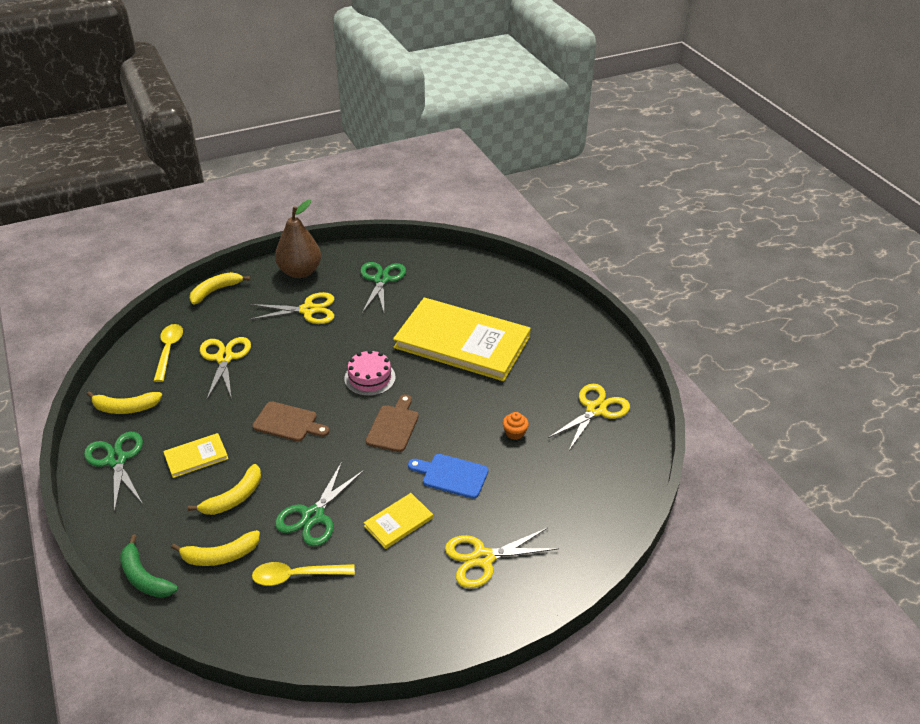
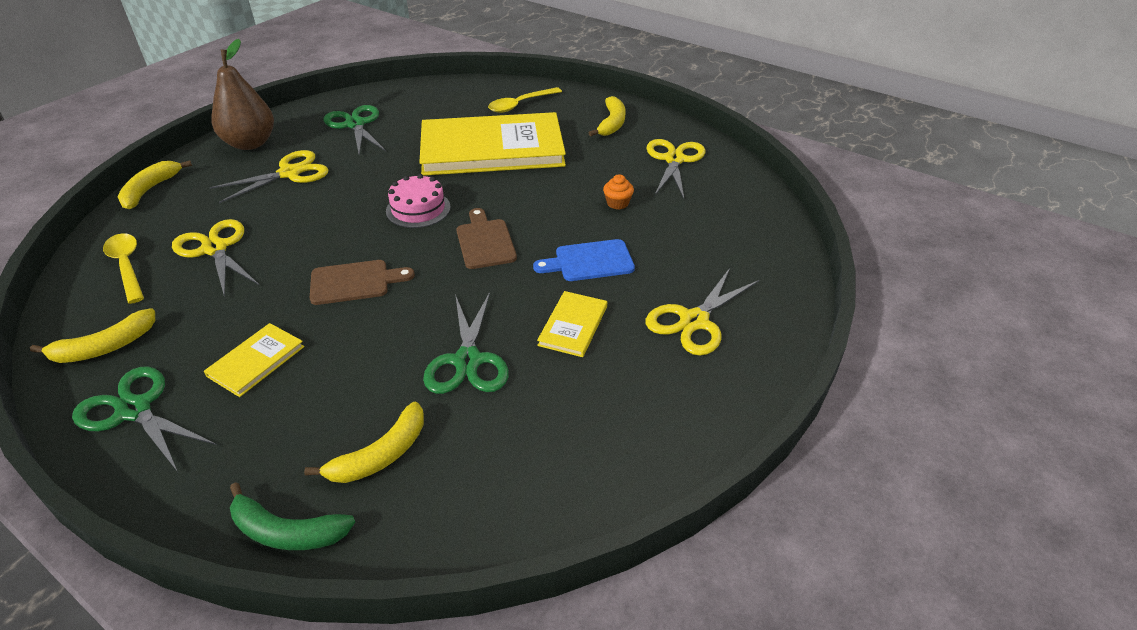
camera: 30 degrees left, 0 degrees up
yellow banana [187,464,261,515] -> yellow banana moved to [589,96,626,136]
yellow spoon [252,562,355,586] -> yellow spoon moved to [488,87,562,113]

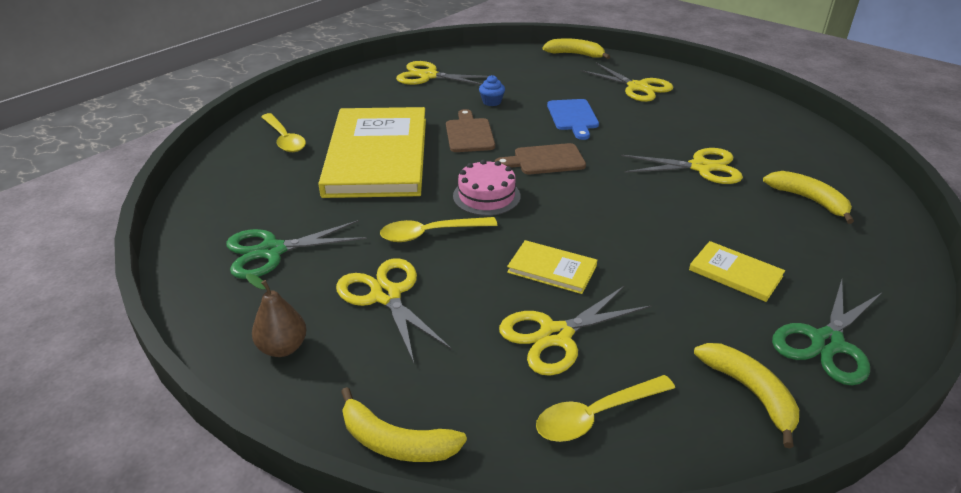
camera: 85 degrees left, 5 degrees down
brown pear [211,39,274,150] -> brown pear [246,274,306,357], size x0.58
green banana [230,482,355,550] -> none
brown cutting board [310,260,415,305] -> brown cutting board moved to [446,109,495,152]
green scissors [423,292,509,394] -> yellow scissors [621,148,743,184]
yellow book [537,291,607,357] -> yellow book moved to [507,240,597,294]
yellow banana [589,96,626,136] -> yellow banana moved to [542,38,610,59]
orange cupcake [603,174,634,210] -> blue cupcake [479,75,505,106]
none -> yellow spoon [380,217,497,242]

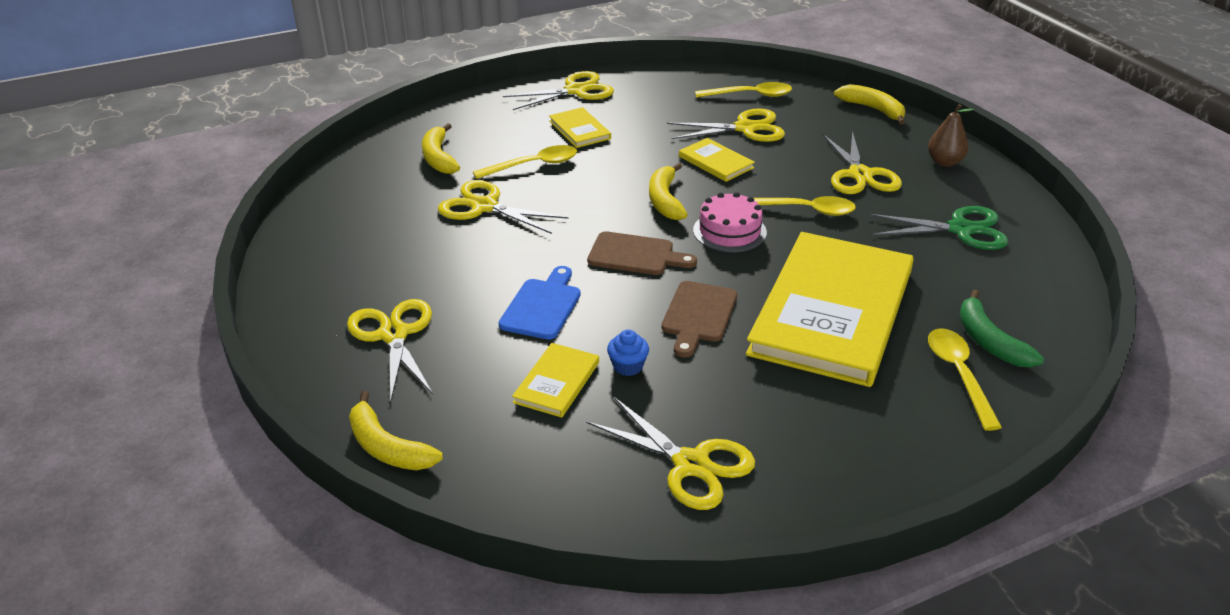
camera: 155 degrees left, 0 degrees up
yellow banana [694,343,799,448] -> yellow banana moved to [649,163,688,220]
green scissors [772,279,882,385] -> yellow scissors [503,71,614,110]
none -> yellow spoon [473,145,577,179]
none -> yellow book [512,343,599,418]
none -> green banana [960,290,1044,367]

